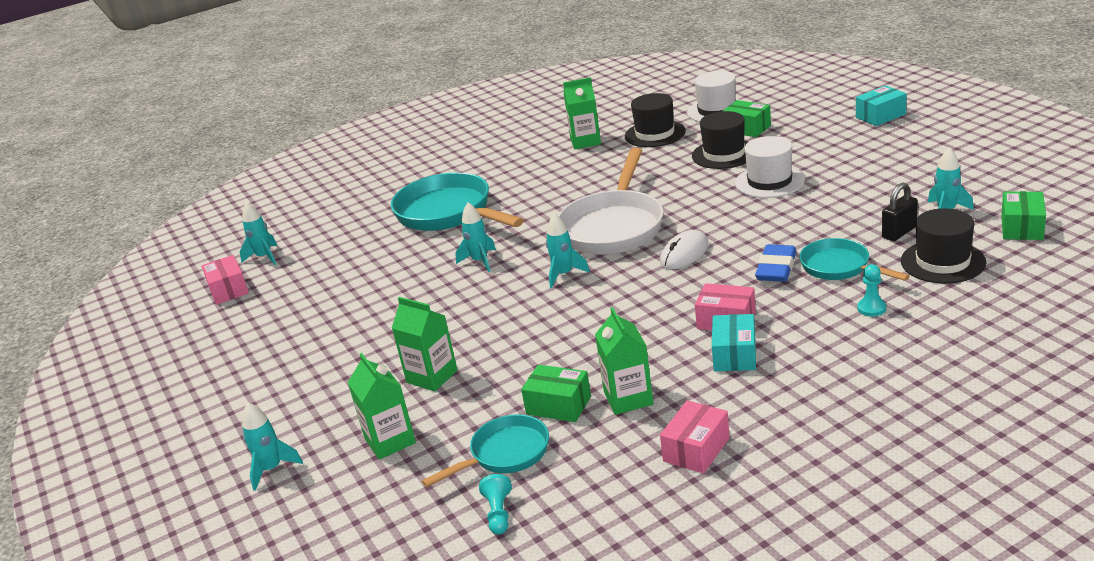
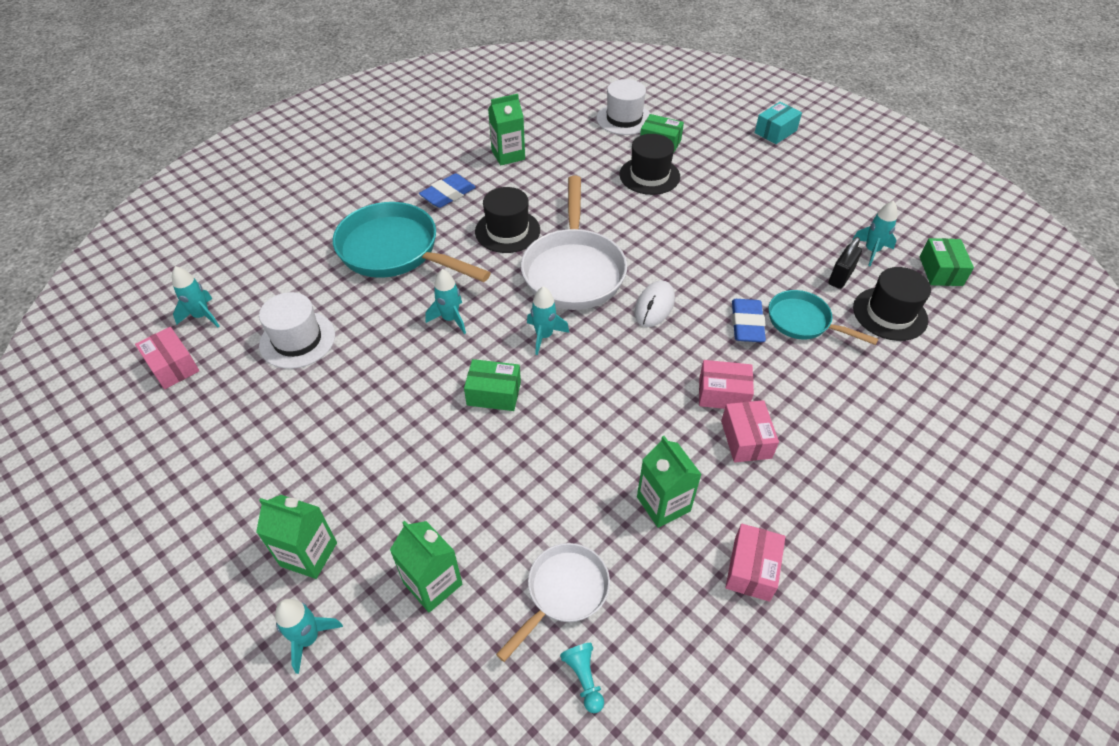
camera: 20 degrees left, 20 degrees up
green carton [392,297,458,391] -> green carton moved to [256,495,337,579]
turquoise pan [422,414,549,487] -> white pan [496,543,610,662]
green box [521,365,591,422] -> green box moved to [464,359,521,411]
black hat [625,93,686,147] -> black hat moved to [475,187,540,253]
turquoise box [712,314,756,371] -> pink box [721,400,779,462]
white hat [735,136,805,198] -> white hat moved to [259,292,335,369]
turquoise pawn [857,264,886,317] -> none
none -> blue eraser [419,173,476,208]

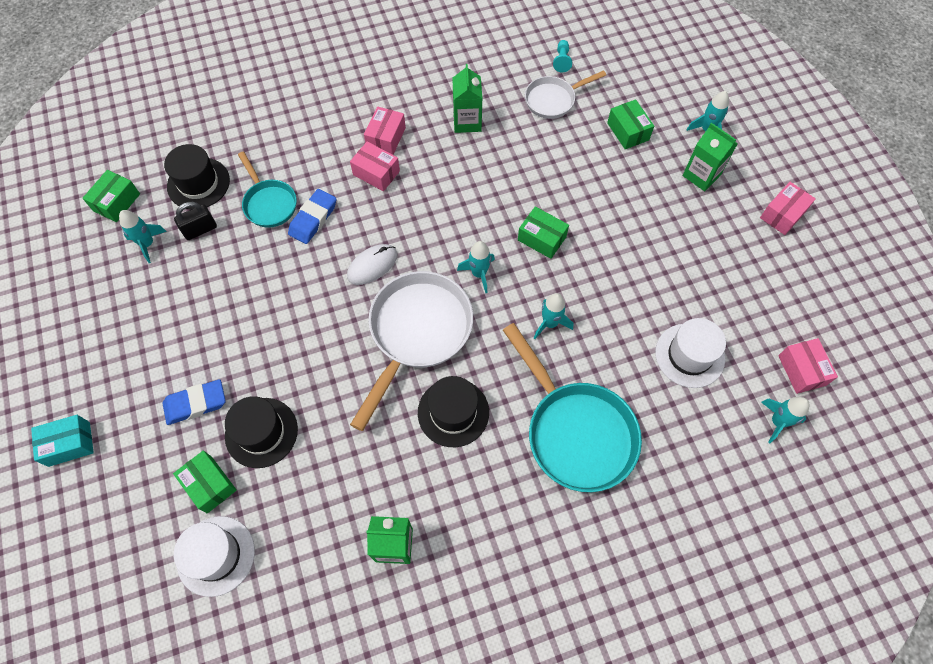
camera: 155 degrees left, 15 degrees up
green carton [390,521,462,613] -> green box [607,99,654,149]
blue eraser [419,173,476,208] -> blue eraser moved to [163,379,226,425]
pink box [725,523,785,602] -> pink box moved to [760,182,816,235]

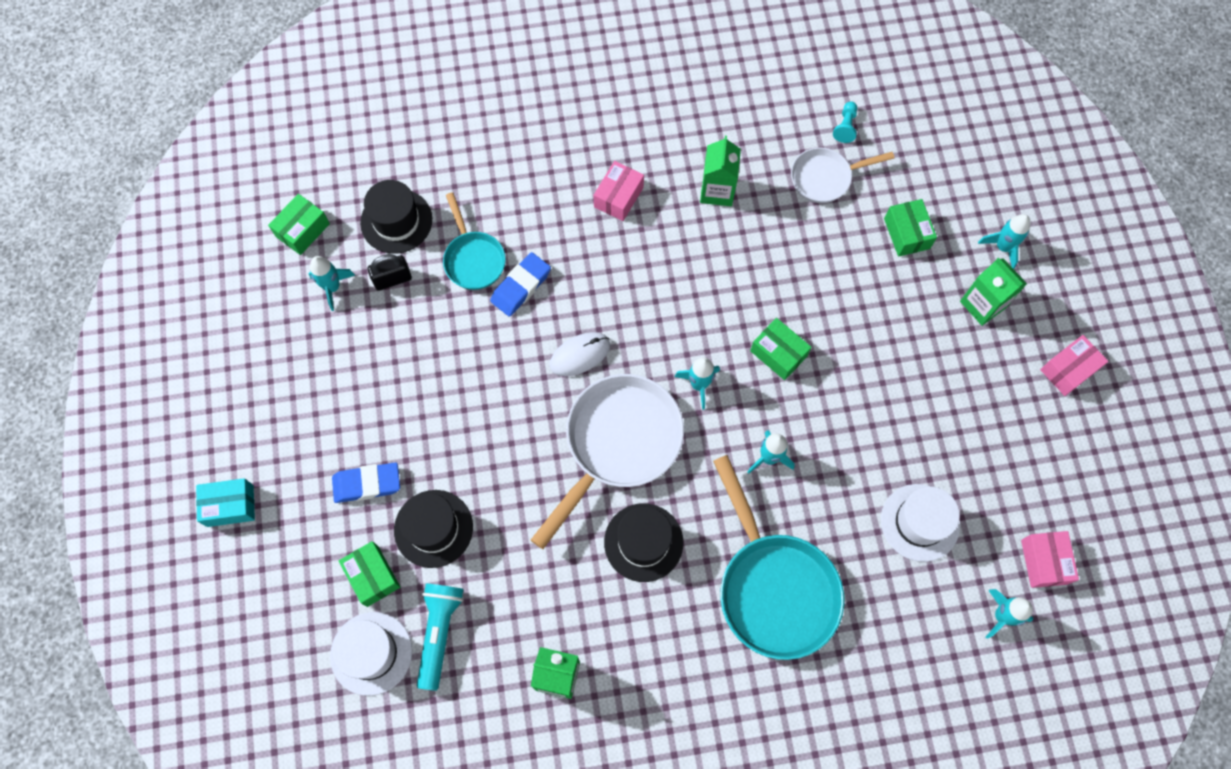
camera: 10 degrees right, 5 degrees up
pink box [350,141,400,191] -> none
none -> turquoise flashlight [417,583,463,691]

